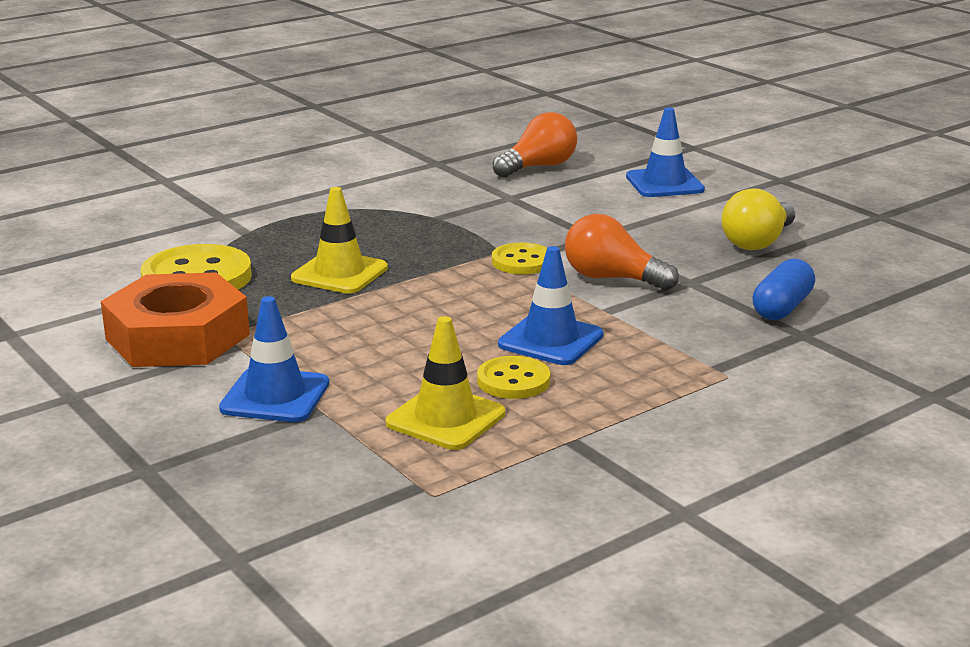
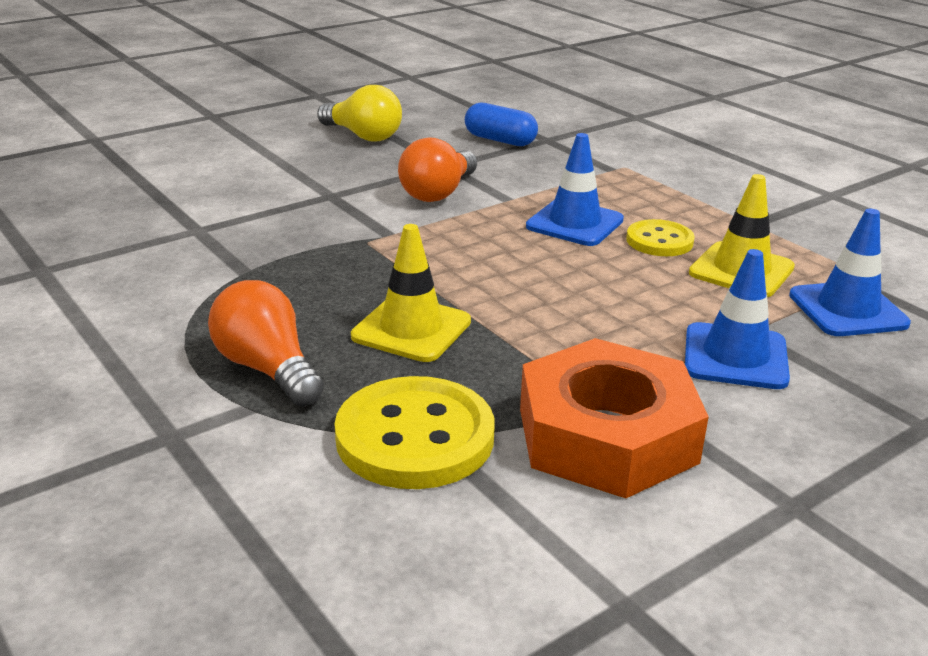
camera: 90 degrees left, 5 degrees up
yellow button [492,242,547,274] -> none
orange light bulb [493,112,577,178] -> orange light bulb moved to [208,280,324,407]
blue traffic cone [626,108,705,197] -> blue traffic cone moved to [789,208,911,336]

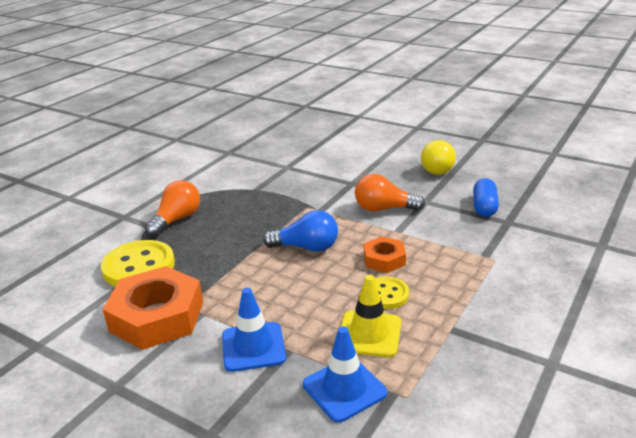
camera: 70 degrees right, 0 degrees up
yellow traffic cone [351,224,471,362] -> none
blue traffic cone [526,133,624,246] -> orange nut [364,236,406,273]
none -> blue light bulb [263,210,338,252]

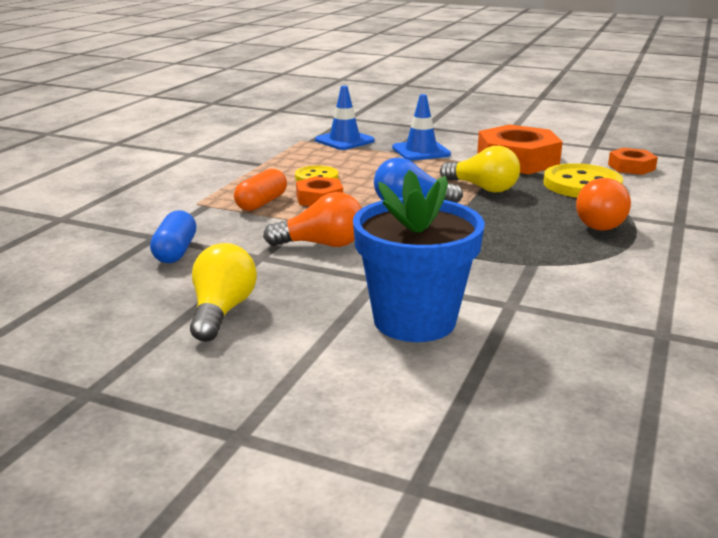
camera: 170 degrees right, 5 degrees down
yellow traffic cone [341,275,401,357] -> none
none -> orange capsule [234,169,287,211]
none -> blue flower pot [353,170,485,342]
none -> yellow light bulb [440,146,520,193]
none -> orange nut [608,148,658,175]

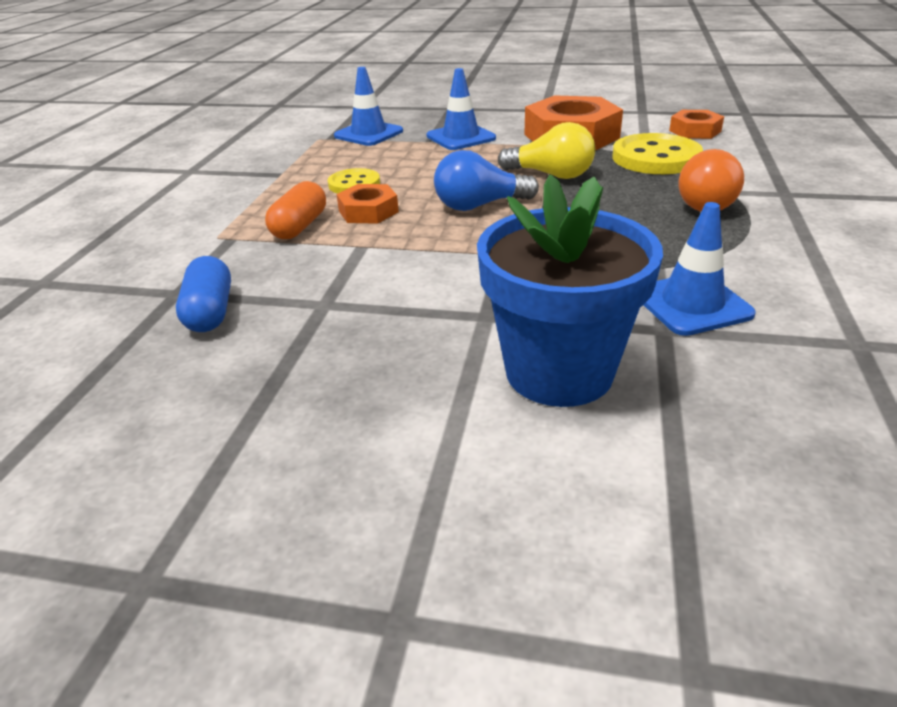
camera: 10 degrees left, 10 degrees up
yellow light bulb [190,243,257,342] -> none
orange light bulb [263,192,362,247] -> none
none -> blue traffic cone [644,202,756,336]

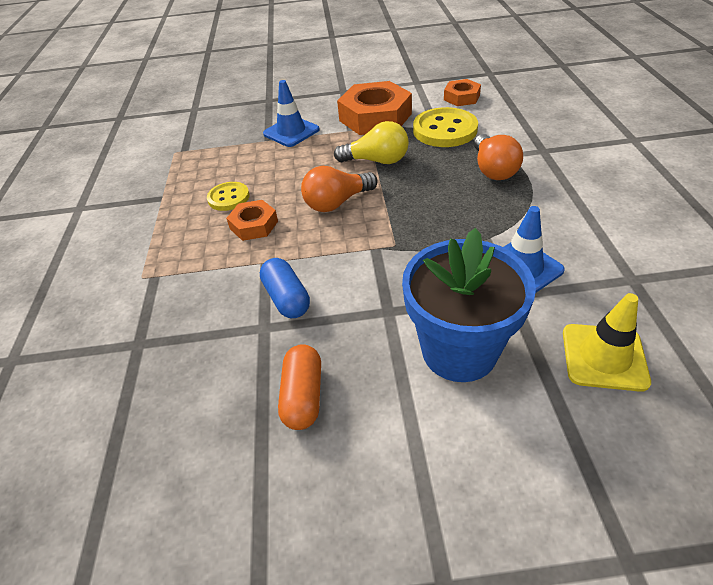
camera: 15 degrees left, 10 degrees up
blue capsule [176,256,231,332] -> blue capsule moved to [260,258,310,318]
orange capsule [265,181,326,239] -> orange capsule moved to [278,344,321,430]
blue traffic cone [334,67,403,146] -> none
blue light bulb [434,150,539,211] -> orange light bulb [301,166,378,212]
none -> yellow traffic cone [563,293,651,392]

